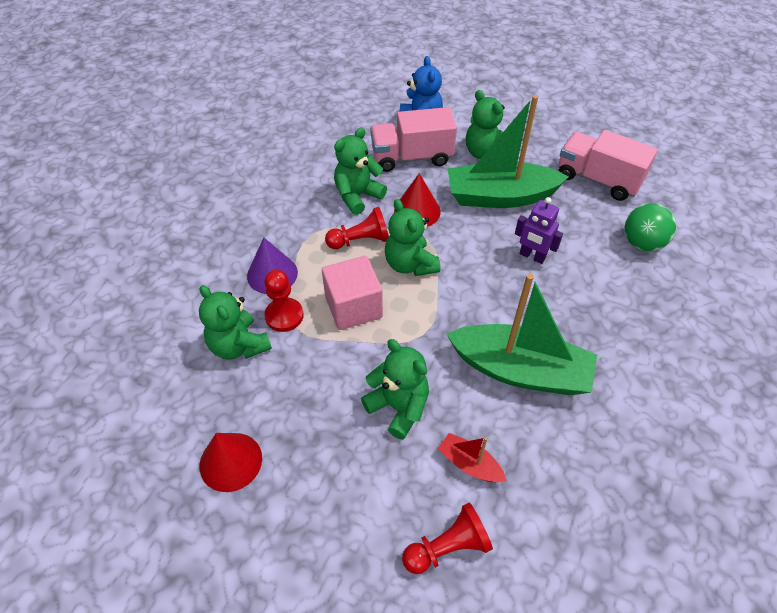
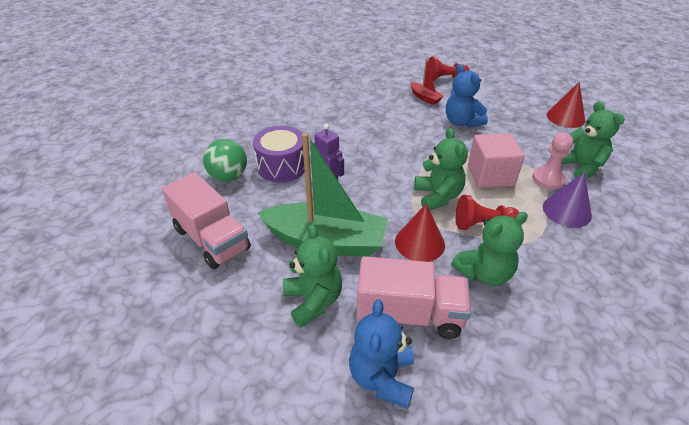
camera: 165 degrees left, 10 degrees down
red pawn [264,270,304,332] -> pink pawn [532,133,573,189]
green teddy bear [361,339,429,440] -> blue teddy bear [446,64,488,128]
green boat [447,274,597,395] -> none
none -> purple drum [253,126,305,182]

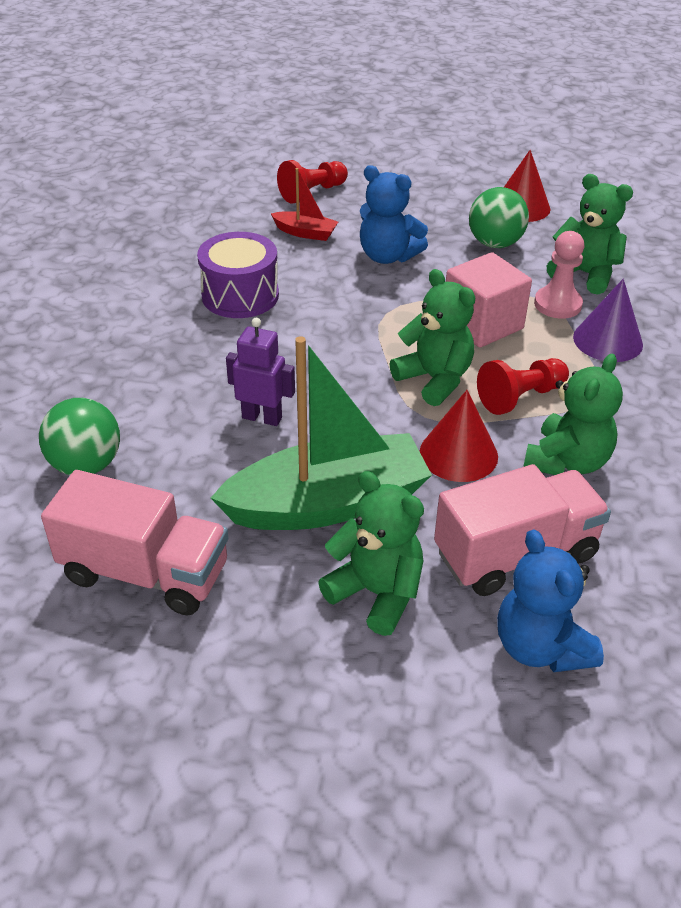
camera: 30 degrees left, 0 degrees up
purple drum [253,126,305,182] -> purple drum moved to [197,232,279,318]
none -> green ball [469,187,529,248]

